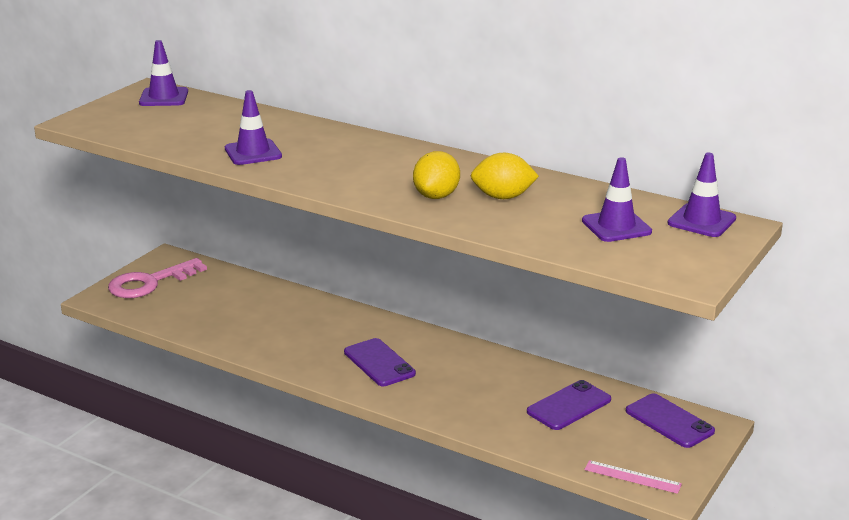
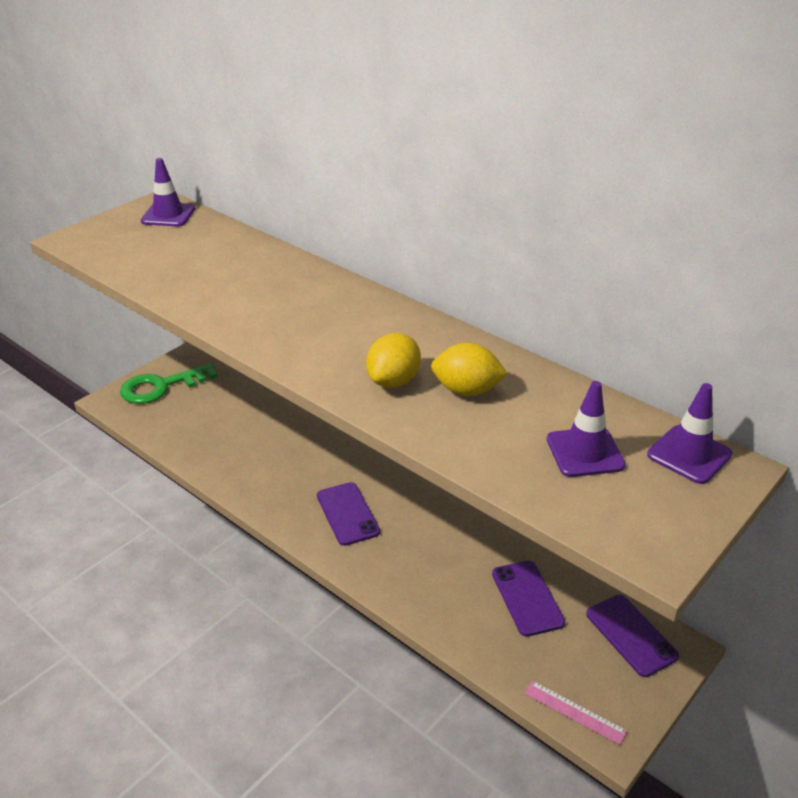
camera: 10 degrees right, 10 degrees up
pink key [108,258,207,298] -> green key [120,363,218,404]
purple traffic cone [225,90,282,165] -> none
purple phone [527,380,611,430] -> purple phone turned 75 degrees counterclockwise [492,561,565,637]

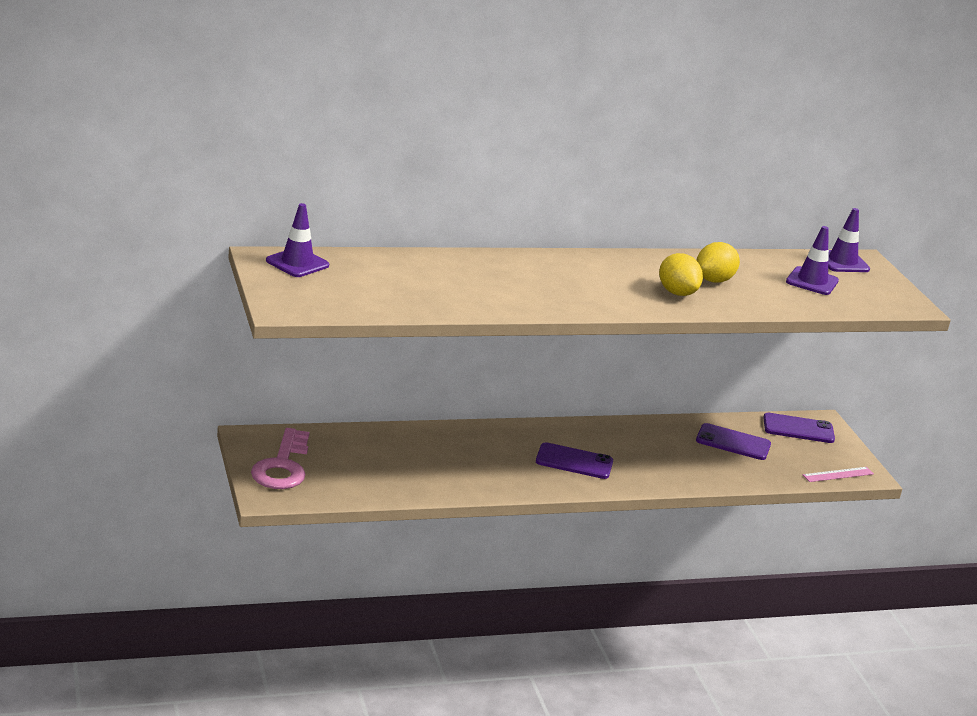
camera: 60 degrees left, 10 degrees down
green key [120,363,218,404] -> pink key [251,428,309,489]

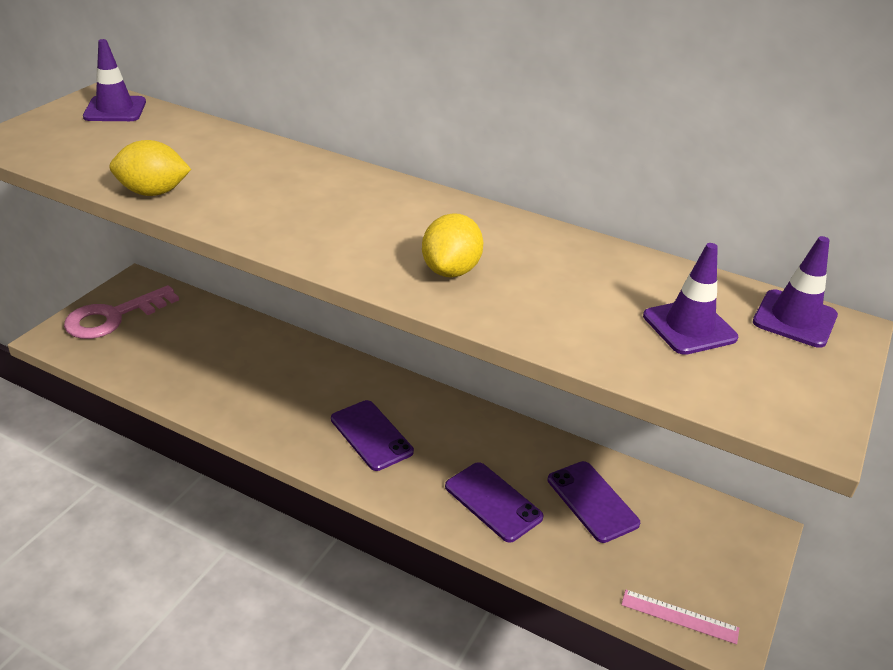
camera: 45 degrees right, 10 degrees up
yellow lemon [696,242,740,283] -> yellow lemon moved to [110,140,191,196]
purple phone [763,413,835,443] -> purple phone moved to [445,462,544,543]

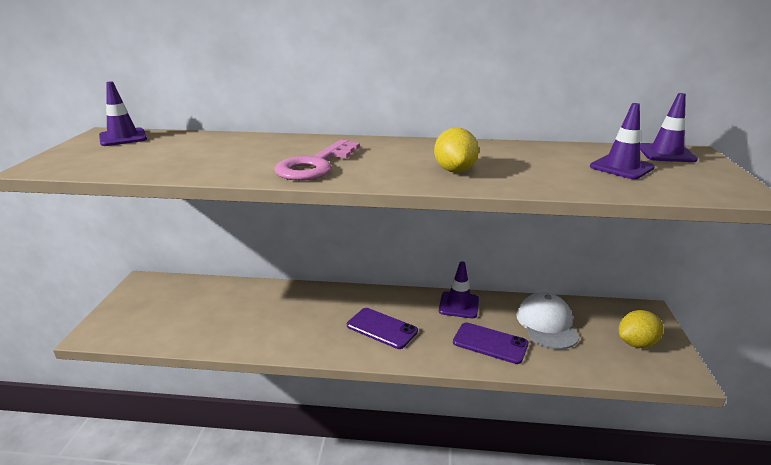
camera: 20 degrees left, 10 degrees down
pink key [64,285,179,339] -> pink key moved to [274,140,360,181]
yellow lemon [110,140,191,196] -> yellow lemon moved to [619,310,663,348]
purple phone [548,461,640,543] -> white cap [516,292,579,349]
pink ruler [621,590,739,644] -> none
none -> purple traffic cone [439,261,479,318]

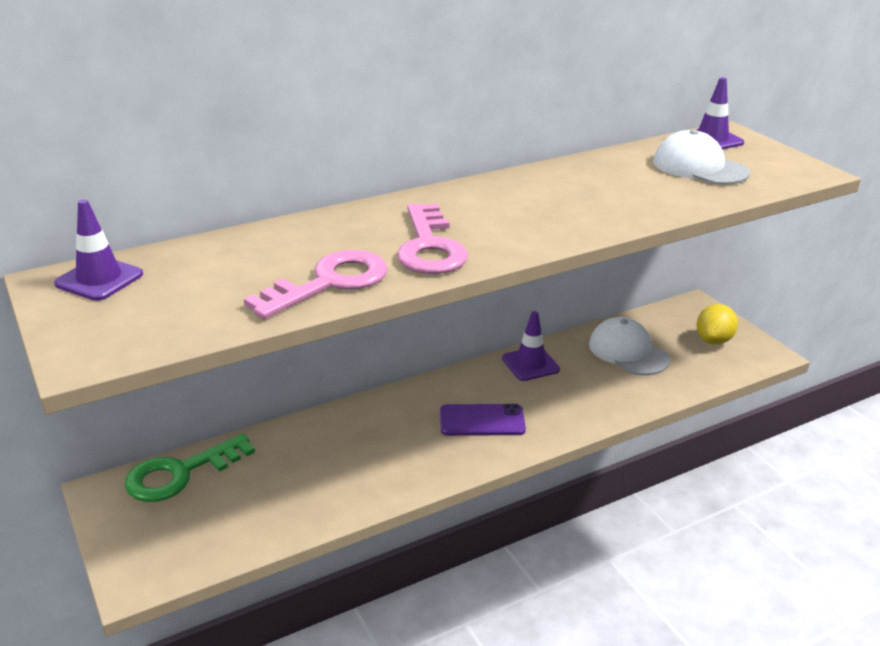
camera: 35 degrees left, 5 degrees up
yellow lemon [434,128,479,173] -> none
purple phone [453,322,529,364] -> none
purple traffic cone [590,103,655,179] -> white cap [653,129,750,185]
none -> green key [125,434,255,502]
none -> pink key [244,250,388,319]

